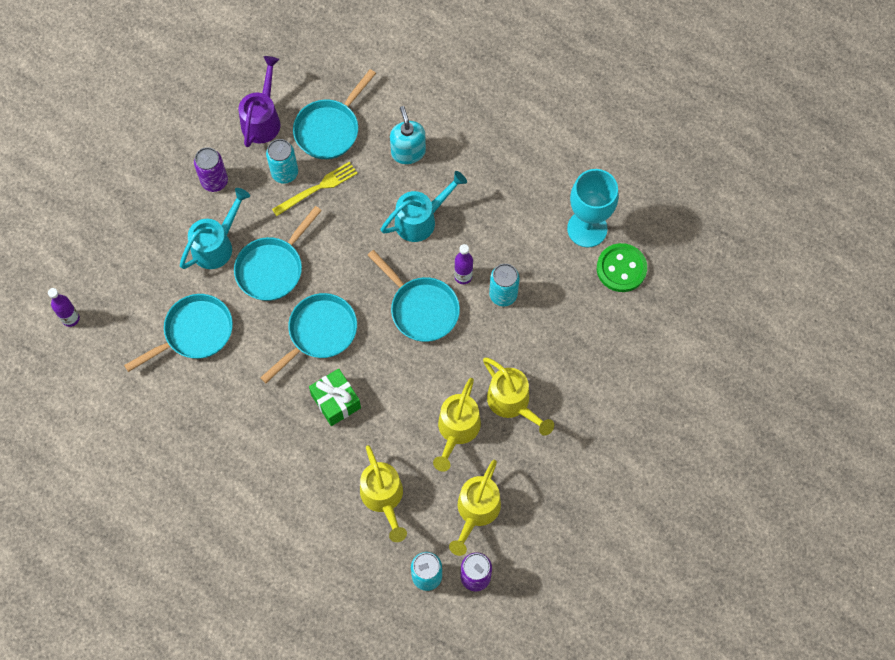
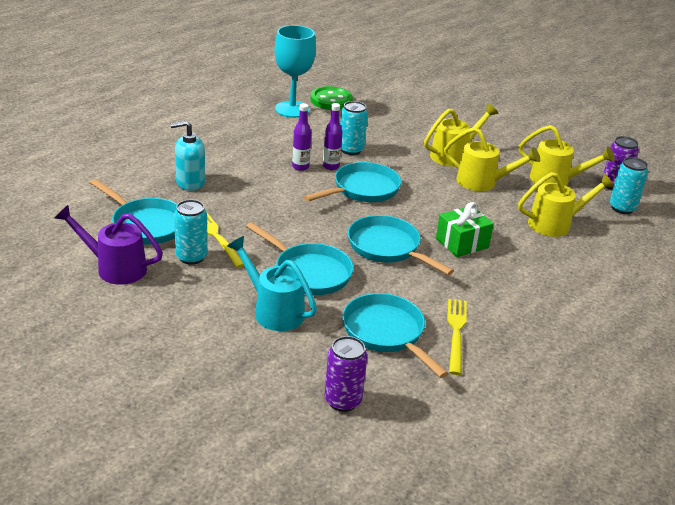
camera: 90 degrees left, 35 degrees down
purple bottle [48,288,80,327] -> purple bottle moved to [292,103,311,171]
purple can [194,147,228,192] -> purple can moved to [325,336,367,412]
turquoise watering can [380,171,467,242] -> none
none -> yellow fork [447,299,467,375]

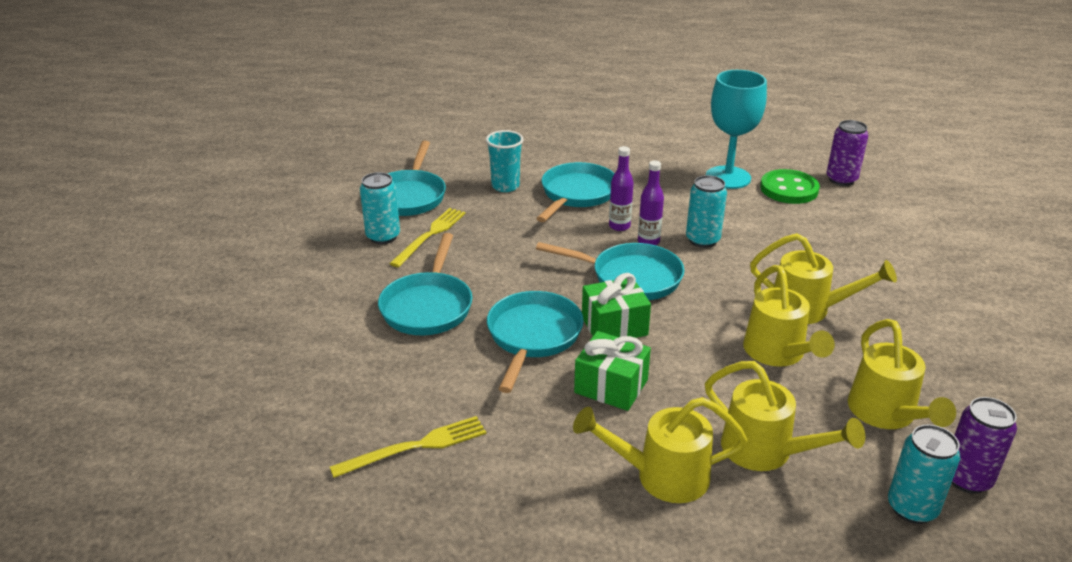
camera: 60 degrees right, 0 degrees up
purple watering can [55,205,163,285] -> none
turquoise soap dispenser [170,120,205,191] -> turquoise cup [486,130,524,192]
turquoise watering can [227,236,317,331] -> none
purple can [325,336,367,412] -> purple can moved to [827,120,868,186]
turquoise pan [342,293,449,378] -> turquoise pan moved to [536,162,615,222]
none -> yellow watering can [573,397,748,503]
none -> green gift [582,273,651,338]

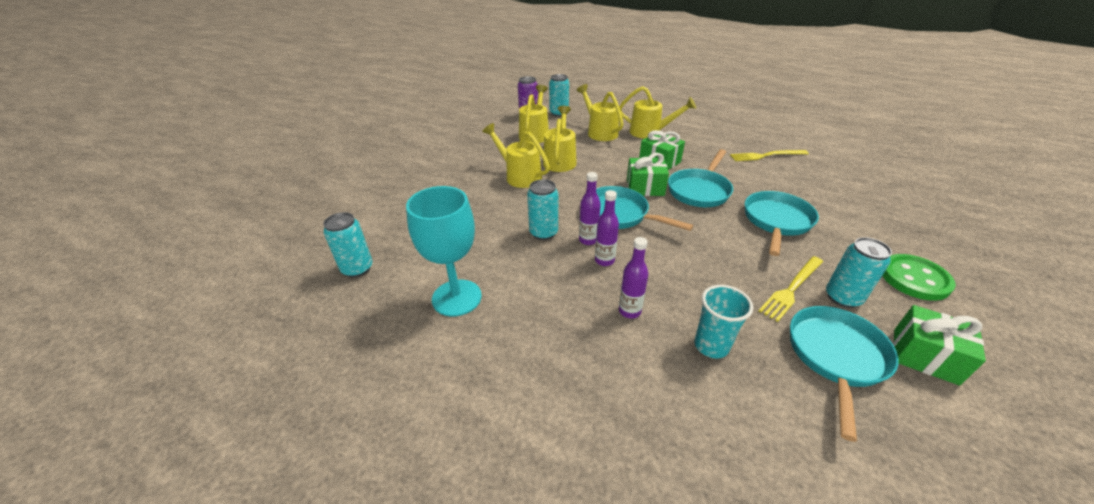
camera: 160 degrees left, 5 degrees up
turquoise pan [536,162,615,222] -> purple bottle [619,237,648,318]
green button [760,169,820,204] -> green button moved to [882,254,956,301]
purple can [827,120,868,186] -> turquoise can [323,212,373,277]
none -> green gift [893,305,986,386]

